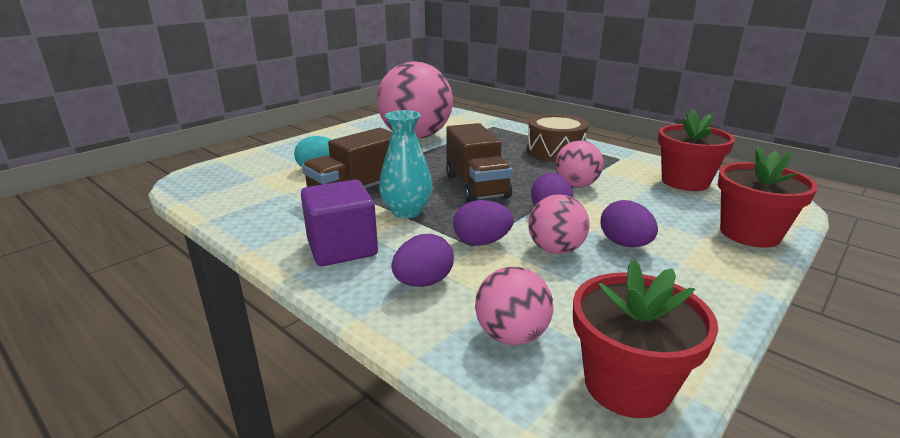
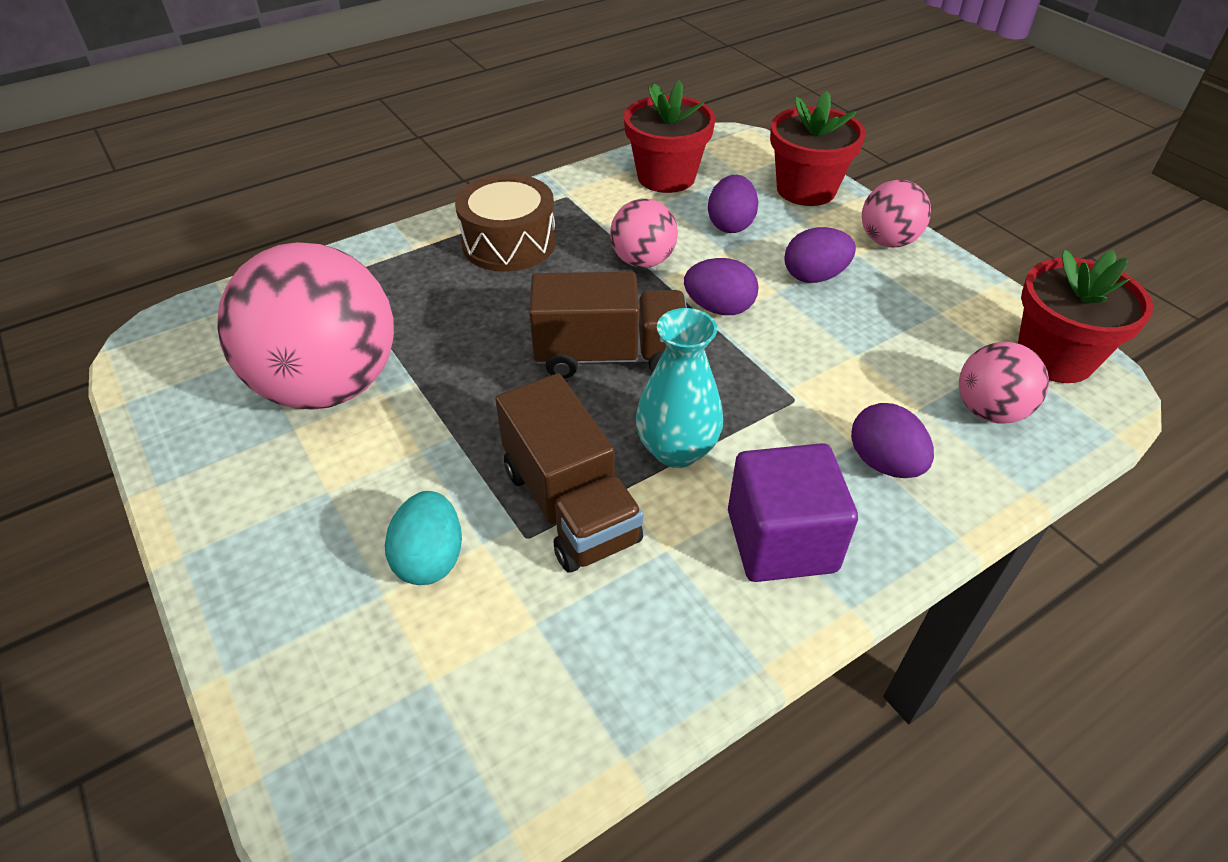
camera: 75 degrees left, 20 degrees up
purple egg [453,200,514,246] -> purple egg moved to [708,175,758,233]
pink ball [528,194,590,254] -> pink ball moved to [862,180,931,247]

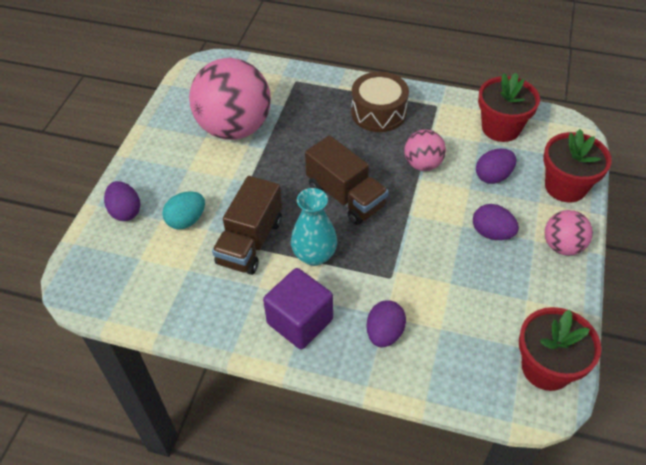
camera: 50 degrees right, 5 degrees up
purple egg [684,258,759,315] -> purple egg moved to [104,181,140,221]
pink ball [959,342,1049,424] -> none

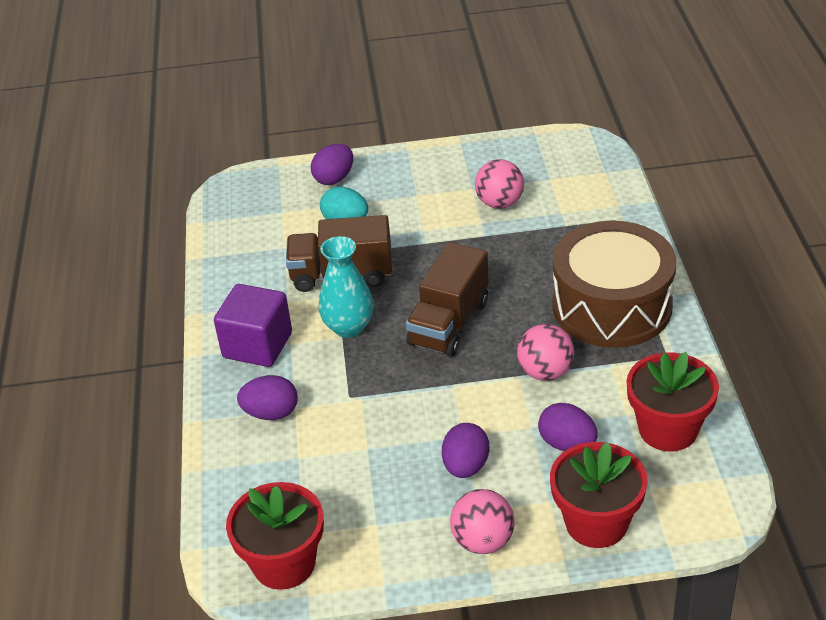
camera: 70 degrees right, 10 degrees down
pink ball [189,58,271,140] -> pink ball [475,159,524,209], size x0.50
brown drum [351,72,409,132] -> brown drum [552,221,676,348], size x1.51

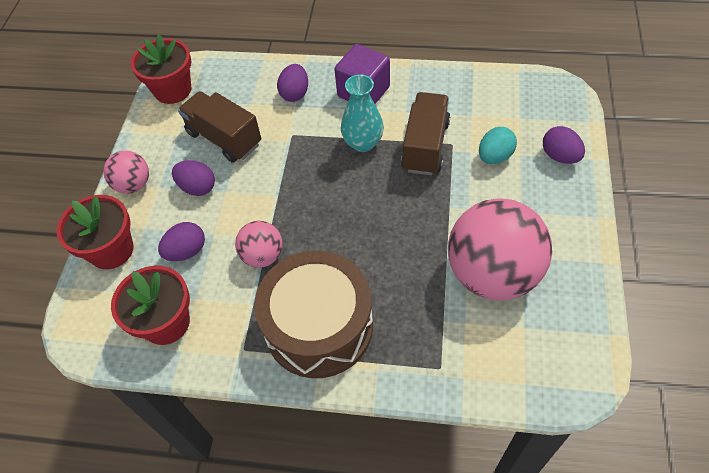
camera: 105 degrees right, 15 degrees up
brown truck [406,242,489,357] -> brown truck moved to [178,91,261,163]
pink ball [475,159,524,209] -> pink ball [448,198,552,300], size x2.01

